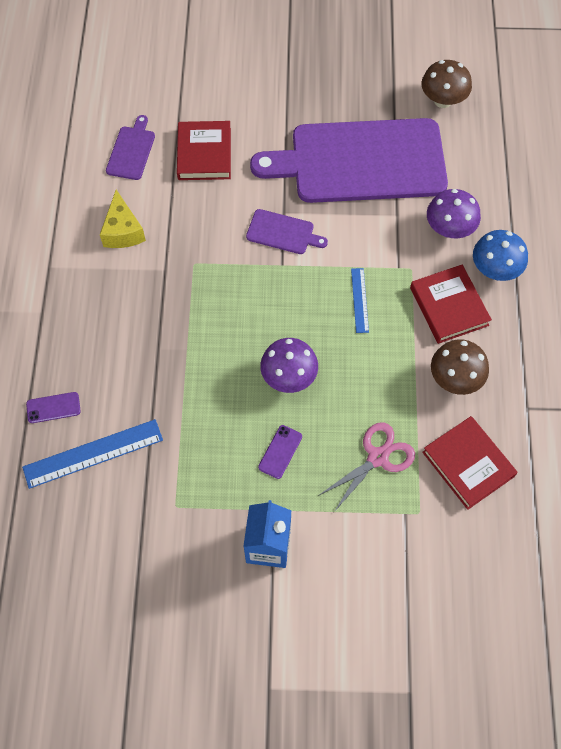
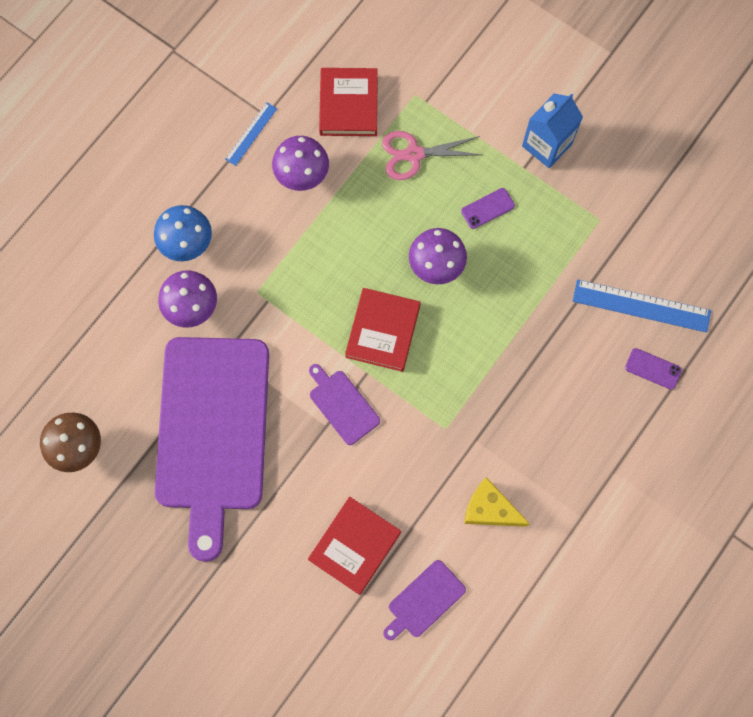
camera: 145 degrees left, 10 degrees up
yellow cheese [100,190,146,248] -> yellow cheese turned 90 degrees counterclockwise [464,477,530,527]
purple cutting board [250,118,448,203] -> purple cutting board turned 60 degrees clockwise [155,337,269,562]
blue ruler [351,268,369,333] -> blue ruler moved to [225,102,277,166]
red book [410,265,492,344] -> red book moved to [345,288,421,372]
brown mushroom [431,339,489,395] -> purple mushroom [272,136,329,191]

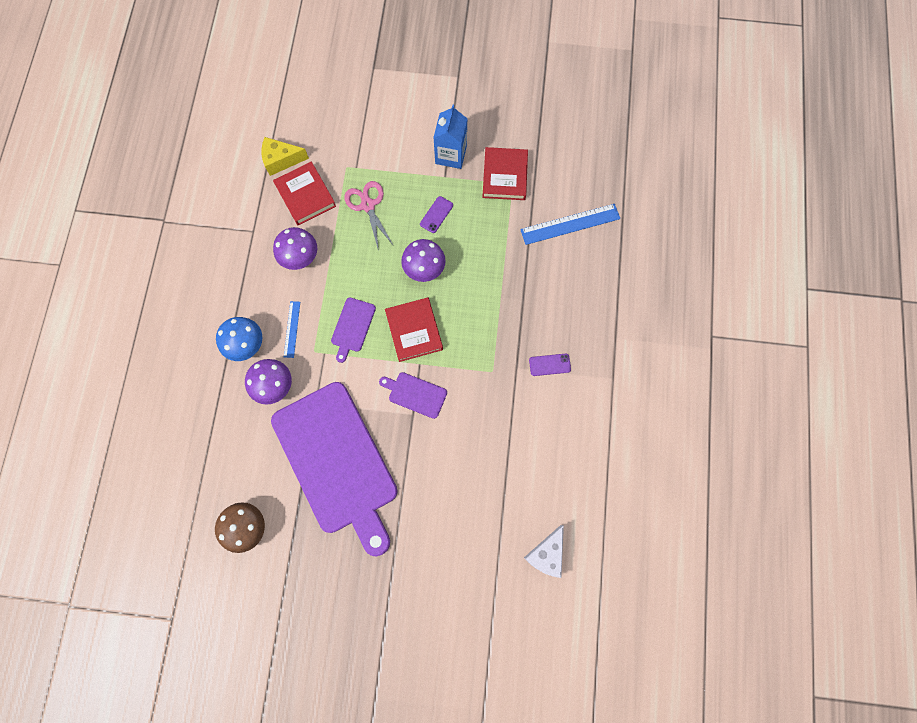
camera: 30 degrees left, 0 degrees up
blue ruler [225,102,277,166] -> blue ruler moved to [284,301,300,358]
red book [308,497,401,595] -> red book moved to [482,147,528,200]
pink scissors [382,131,482,180] -> pink scissors turned 105 degrees clockwise [344,181,394,251]
purple cutting board [383,560,466,640] -> purple cutting board moved to [331,298,376,363]
yellow cheese [464,477,530,527] -> yellow cheese moved to [261,137,309,176]
purple phone [625,348,682,390] -> purple phone moved to [529,354,571,376]
none -> white cheese [524,525,564,578]

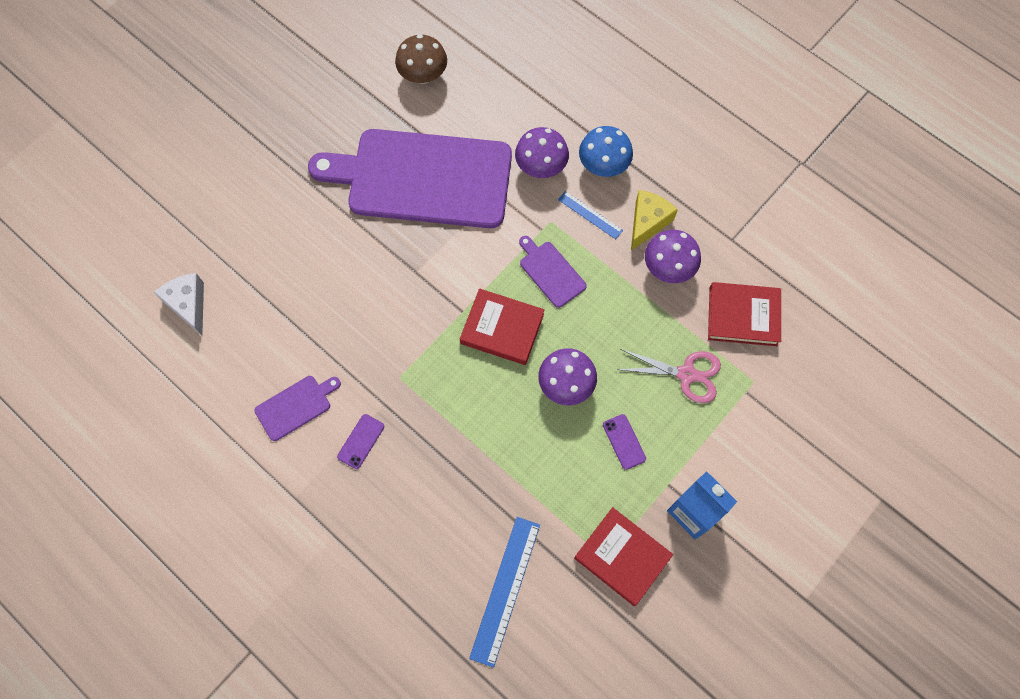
camera: 125 degrees right, 5 degrees down
yellow cheese [261,137,309,176] -> yellow cheese moved to [631,190,678,251]
purple cutting board [379,372,447,419] -> purple cutting board moved to [255,376,341,441]

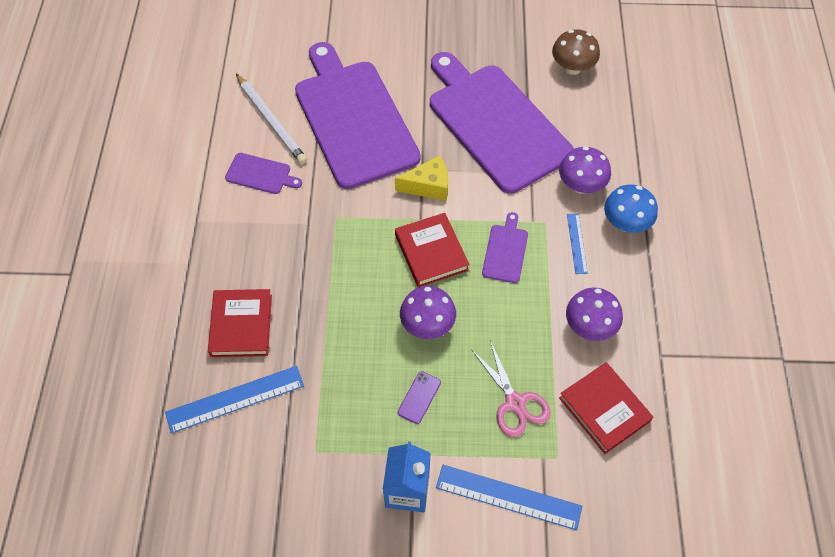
camera: 50 degrees right, 10 degrees down
white cheese [154,273,204,335] -> none
purple phone [337,414,384,469] -> none
red book [574,507,673,606] -> red book moved to [208,289,272,357]
yellow cheese [631,190,678,251] -> yellow cheese moved to [395,155,448,201]
none -> white pencil [236,74,307,164]
none -> purple cutting board [295,42,421,189]
none -> blue ruler [436,465,582,530]

